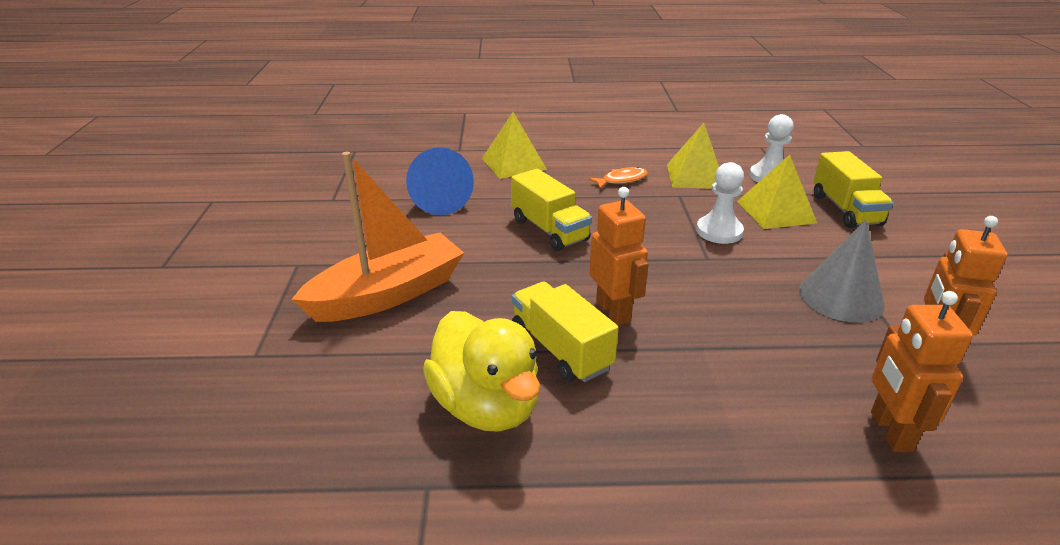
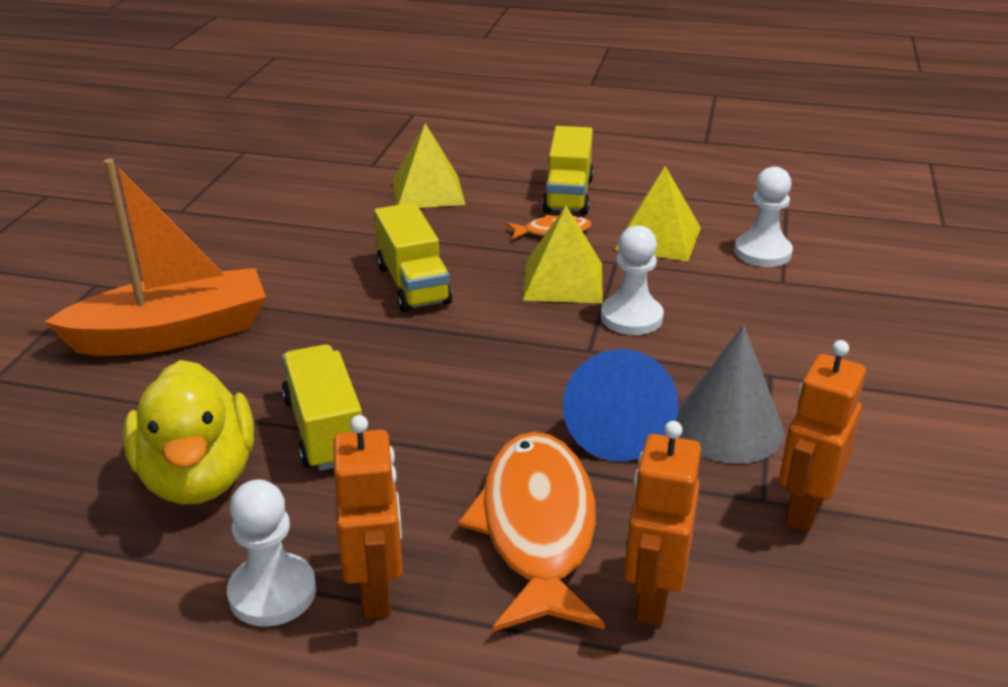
camera: 15 degrees right, 0 degrees up
blue cone [406,147,474,215] -> blue cone moved to [563,349,679,461]
orange robot [589,187,649,326] -> orange robot moved to [333,415,403,619]
yellow pyramid [737,155,817,229] -> yellow pyramid moved to [523,206,603,303]
yellow truck [813,151,893,228] -> yellow truck moved to [542,126,594,215]
none -> white pawn [227,480,316,627]
none -> orange fish [458,432,605,632]

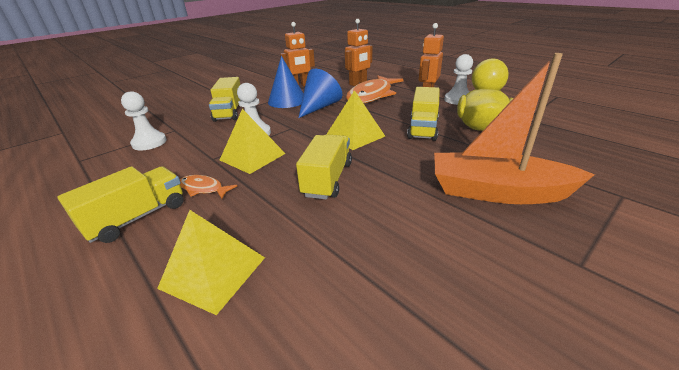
camera: 145 degrees left, 0 degrees up
yellow pyramid [615,166,701,262] -> yellow pyramid moved to [327,90,385,150]
grey cone [676,325,784,464] -> blue cone [268,56,304,108]
none -> yellow truck [209,77,240,122]

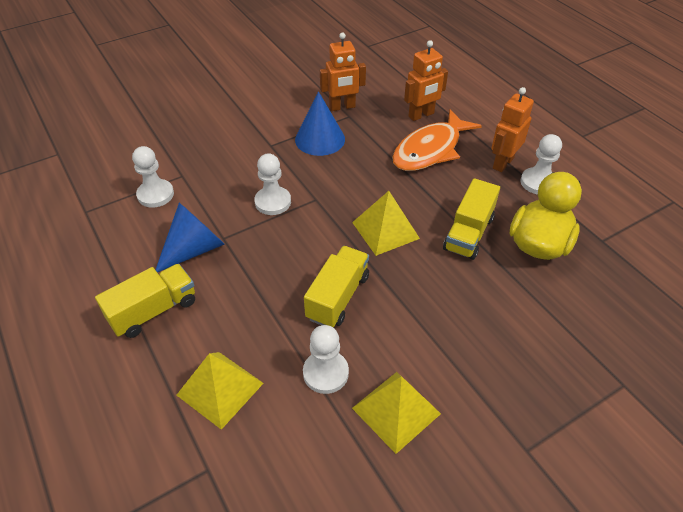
camera: 10 degrees right, 15 degrees up
orange fish [180,175,237,199] -> none
yellow truck [209,77,240,122] -> none
yellow pyramid [220,109,286,174] -> yellow pyramid moved to [352,372,441,454]
blue cone [299,69,342,118] -> blue cone moved to [155,203,225,272]
orange boat [434,53,595,204] -> none
none -> white pawn [303,325,349,394]

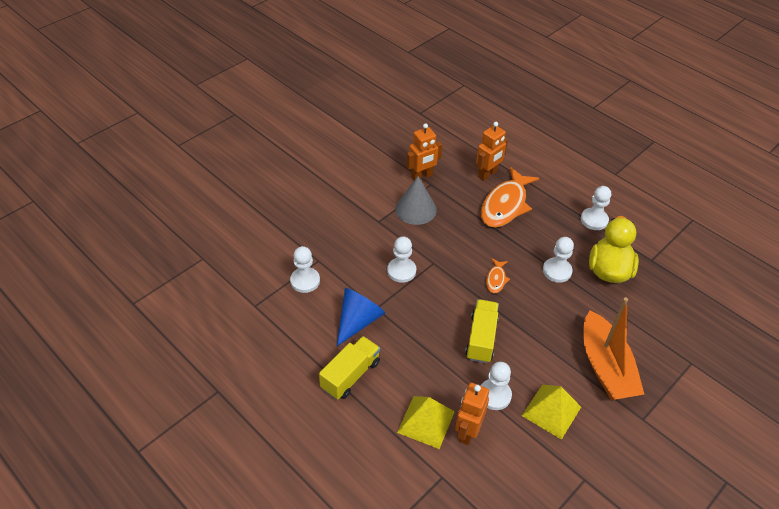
camera: 15 degrees left, 0 degrees up
blue cone [295,91,345,156] -> grey cone [395,176,437,225]
yellow pyramid [352,191,420,256] -> orange fish [486,258,510,293]
yellow truck [443,178,500,260] -> white pawn [543,237,574,283]
orange robot [491,87,534,172] -> orange robot moved to [455,383,489,445]
none -> orange boat [583,297,645,400]

